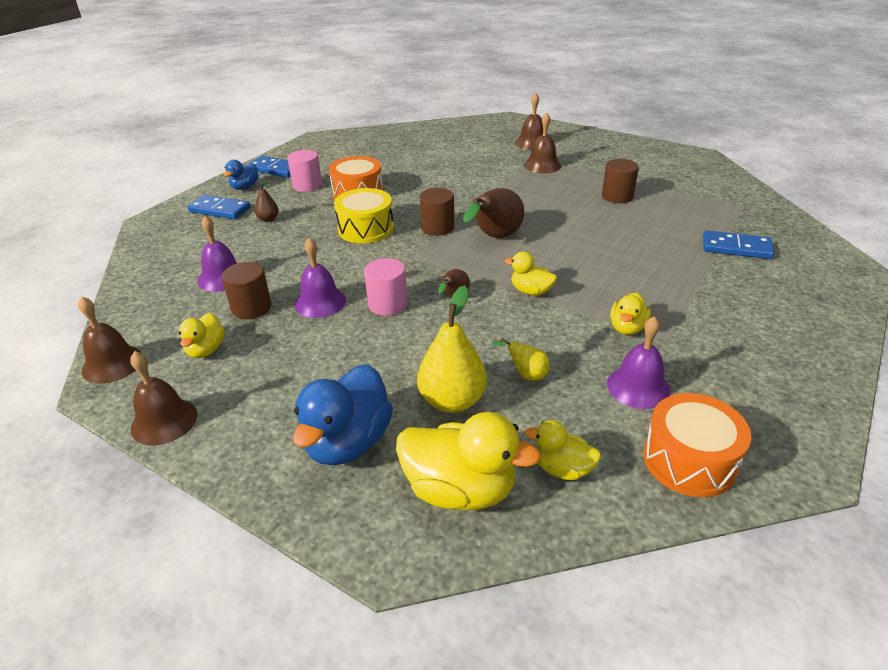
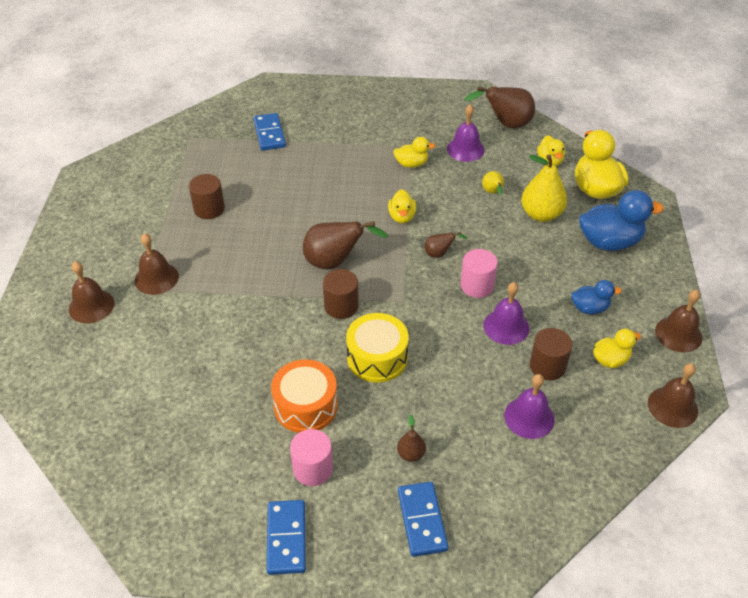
camera: 120 degrees left, 10 degrees up
blue duck [223,160,259,190] -> blue duck moved to [571,280,622,314]
orange drum [643,393,751,497] -> brown pear [465,87,535,128]

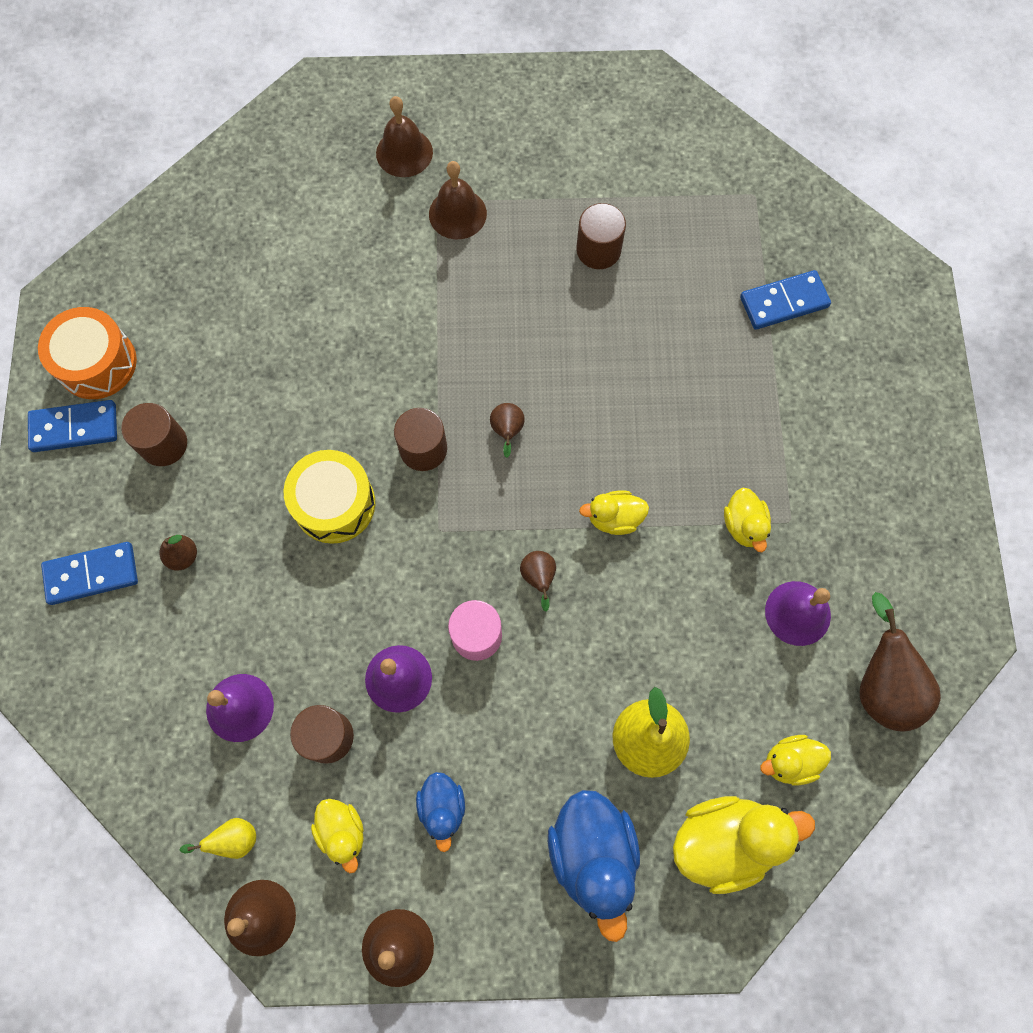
camera: 85 degrees right, 25 degrees up
orange drum [271,359,338,433] -> orange drum moved to [38,307,137,399]
pink cylinder [290,429,333,486] -> brown cylinder [121,403,187,466]
brown pear [303,221,388,269] -> brown pear [490,403,525,458], size x0.51
yellow pear [482,171,504,195] -> yellow pear moved to [180,818,256,859]

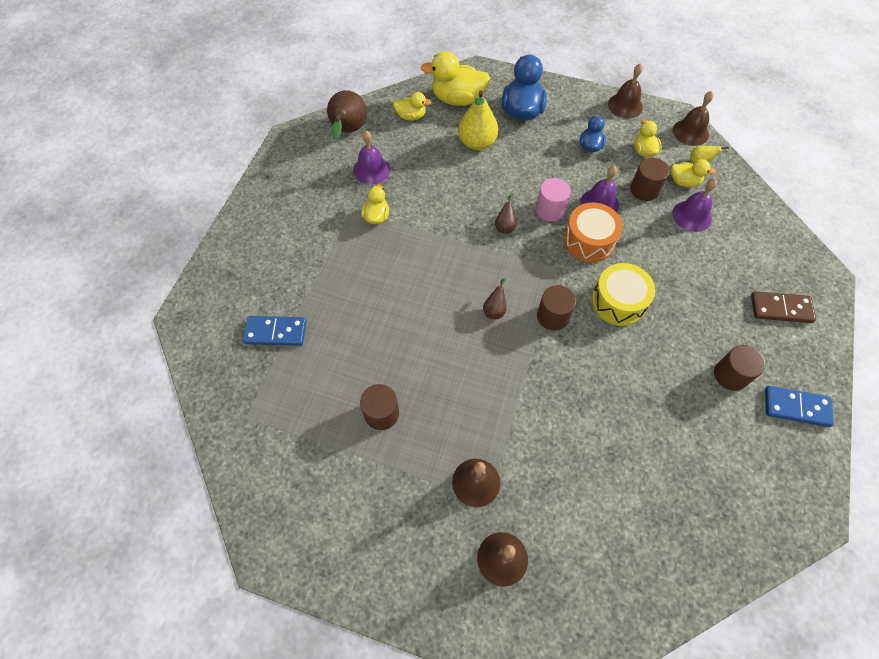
camera: 160 degrees left, 10 degrees down
orange drum [38,307,137,399] -> orange drum moved to [564,203,623,262]
blue domino [41,542,138,605] -> brown domino [751,291,816,323]
brown pear [160,535,197,571] -> none
yellow duck [579,490,649,535] -> yellow duck moved to [671,159,715,187]

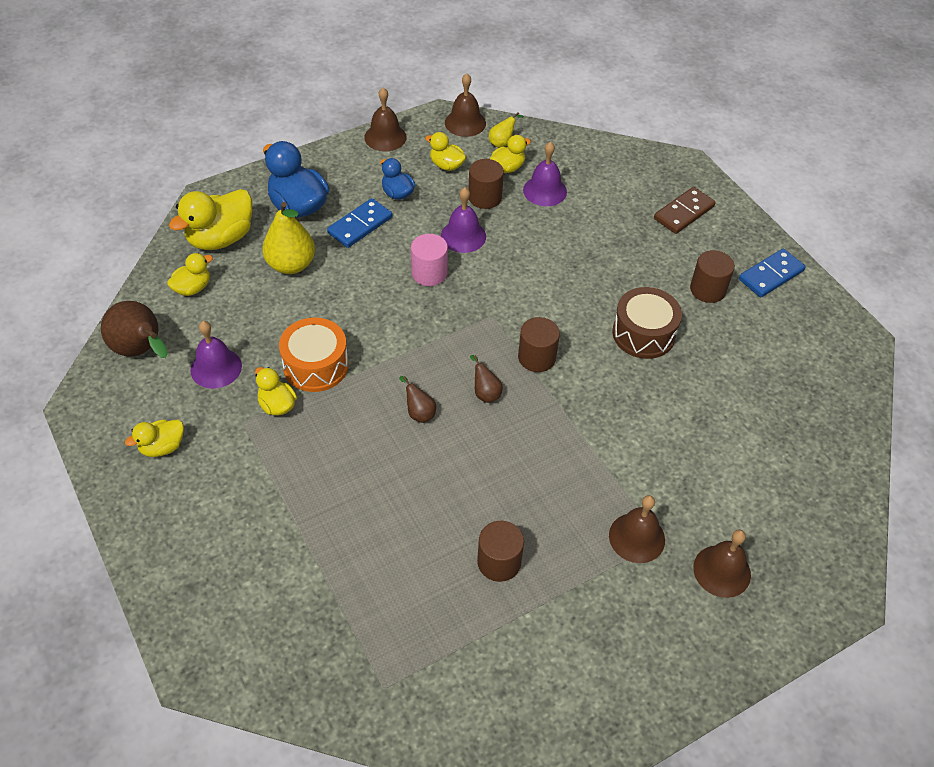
camera: 50 degrees left, 10 degrees down
blue domino [243,316,306,346] -> blue domino moved to [327,198,392,248]
brown pear [495,195,517,234] -> brown pear moved to [399,376,436,423]
orange drum [564,203,623,262] -> orange drum moved to [279,317,349,392]
yellow drum [592,263,655,326] -> none
none -> yellow duck [125,420,184,457]
none -> brown drum [612,287,682,359]

